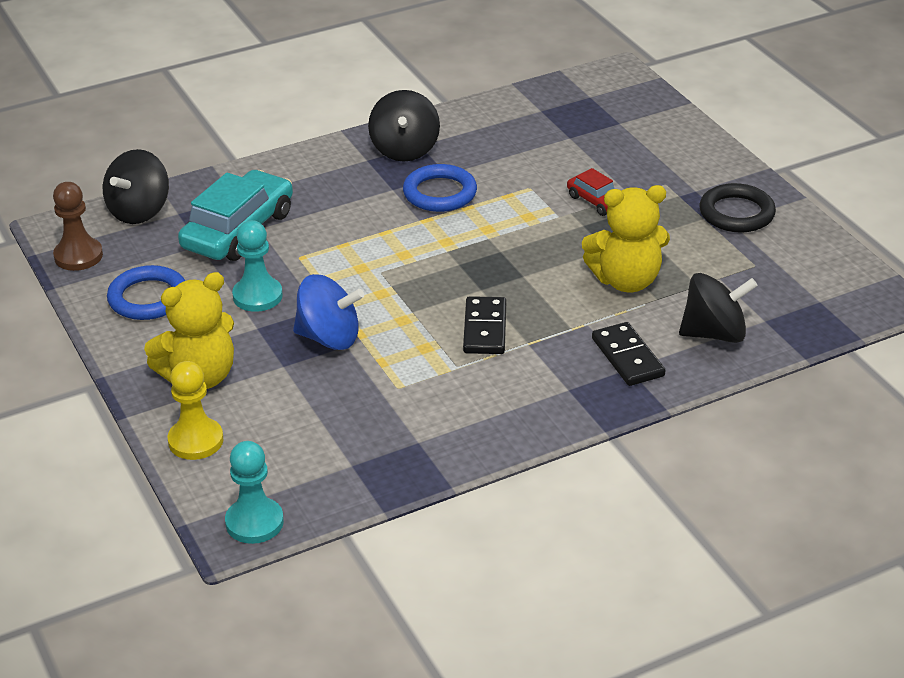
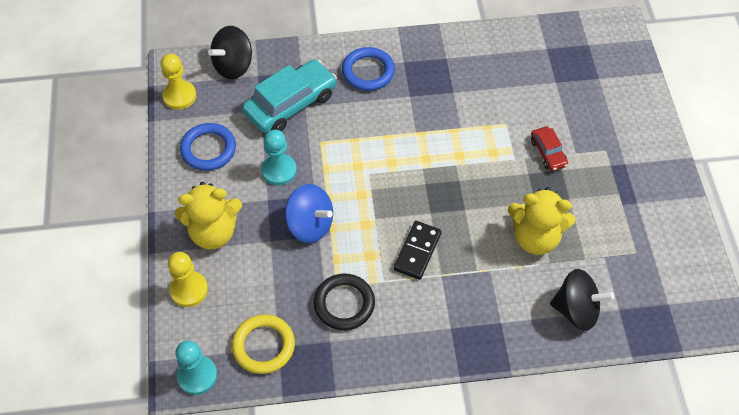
camera: 20 degrees right, 20 degrees up
brown pawn [53,182,103,271] -> yellow pawn [160,54,196,110]
black spinning top [368,90,440,162] -> none
blue ring [403,164,477,212] -> blue ring moved to [342,47,395,91]
black domino [592,322,666,386] -> none
black ring [699,183,776,233] -> black ring moved to [313,274,375,330]
none -> yellow ring [232,314,295,374]

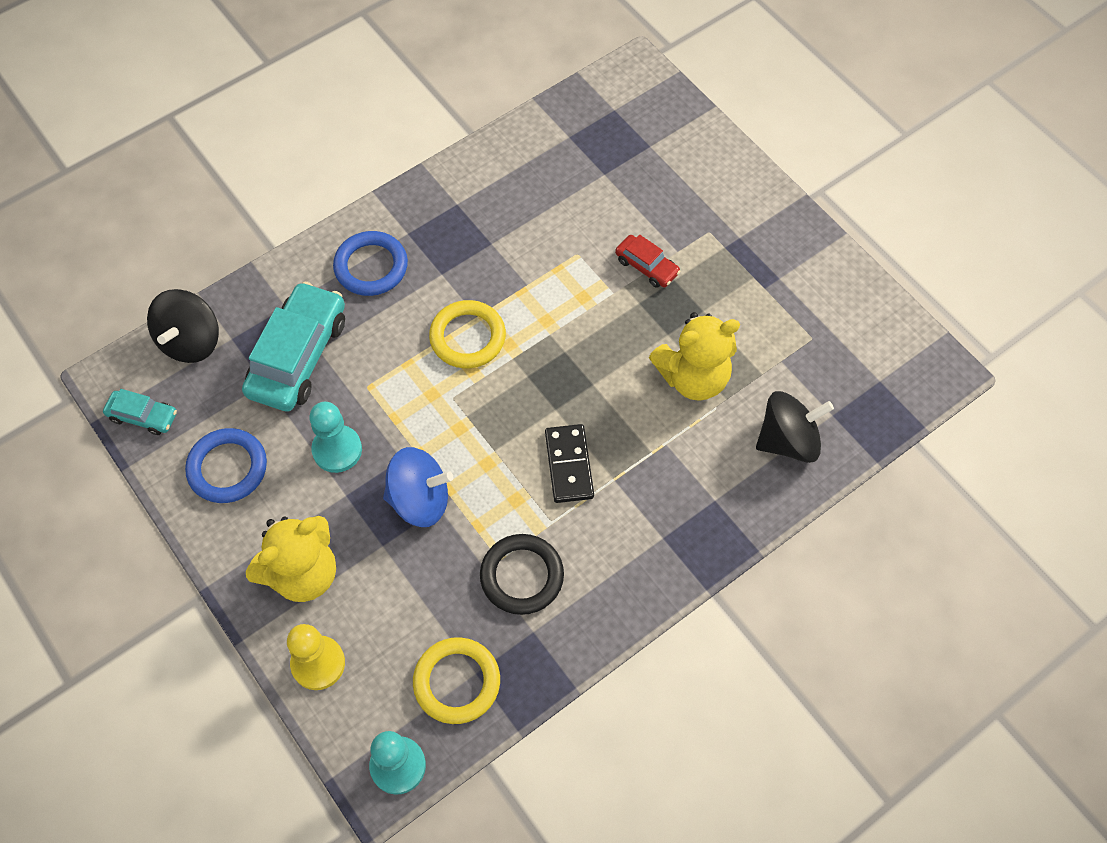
camera: 30 degrees left, 5 degrees up
yellow pawn [160,54,196,110] -> turquoise car [103,389,177,435]
none -> yellow ring [429,300,506,368]

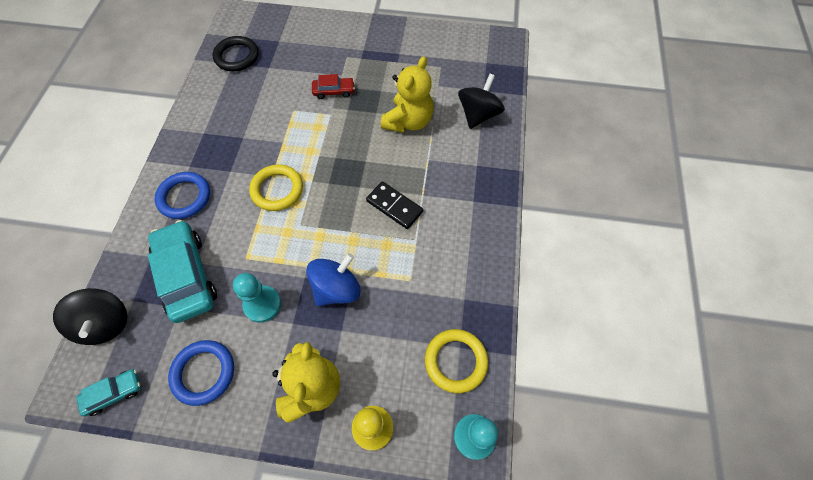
camera: 45 degrees left, 0 degrees up
black ring [480,534,564,615] -> black ring moved to [212,36,259,71]

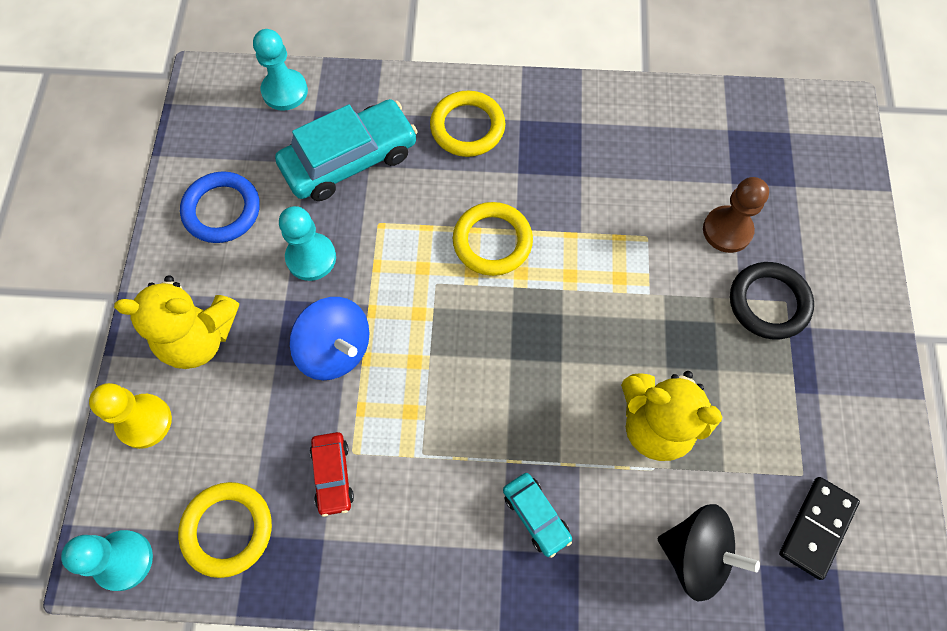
camera: 85 degrees right, 5 degrees up
black spinning top [53,288,128,345] -> turquoise pawn [253,29,308,111]
turquoise car [76,369,141,416] -> turquoise car moved to [503,473,572,558]
blue ring [155,172,210,219] -> yellow ring [430,90,505,157]
black ring [212,36,259,71] -> black ring moved to [730,262,814,339]
red car [312,74,355,99] -> red car moved to [310,432,354,517]
black domino [366,181,423,229] -> black domino moved to [779,477,860,580]
none -> brown pawn [703,177,769,253]

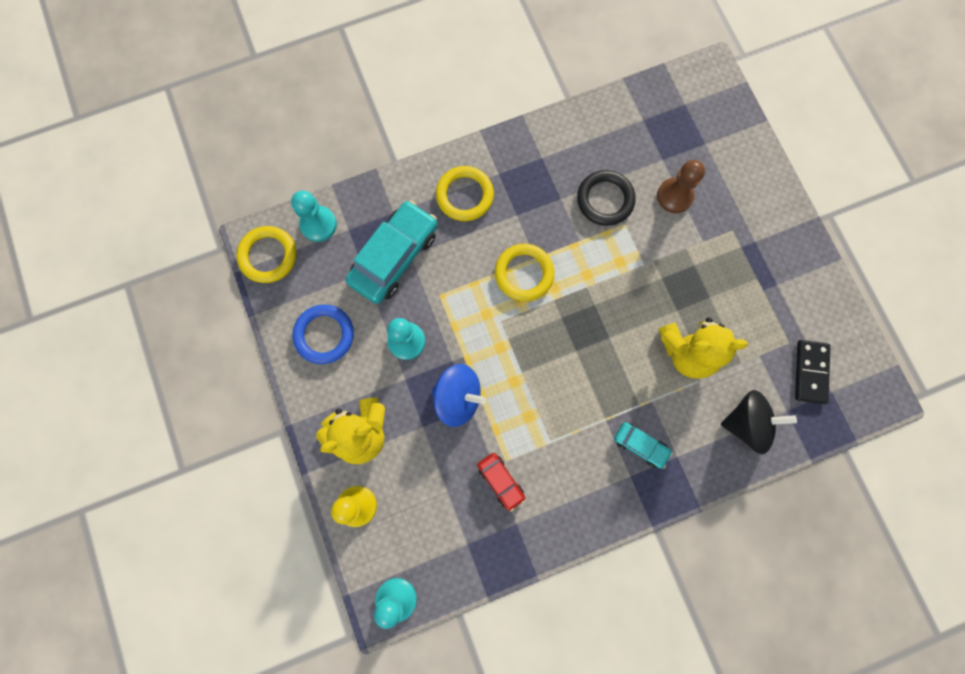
camera: 25 degrees left, 10 degrees up
yellow ring [178,482,272,578] -> yellow ring moved to [236,226,297,283]
black ring [730,262,814,339] -> black ring moved to [577,170,636,226]

